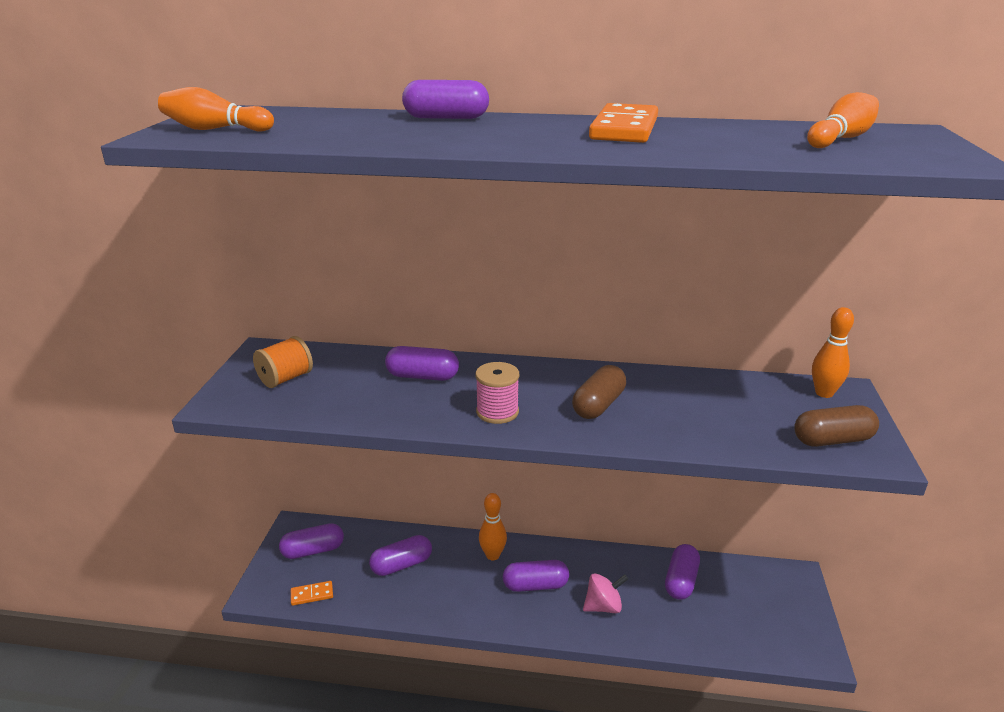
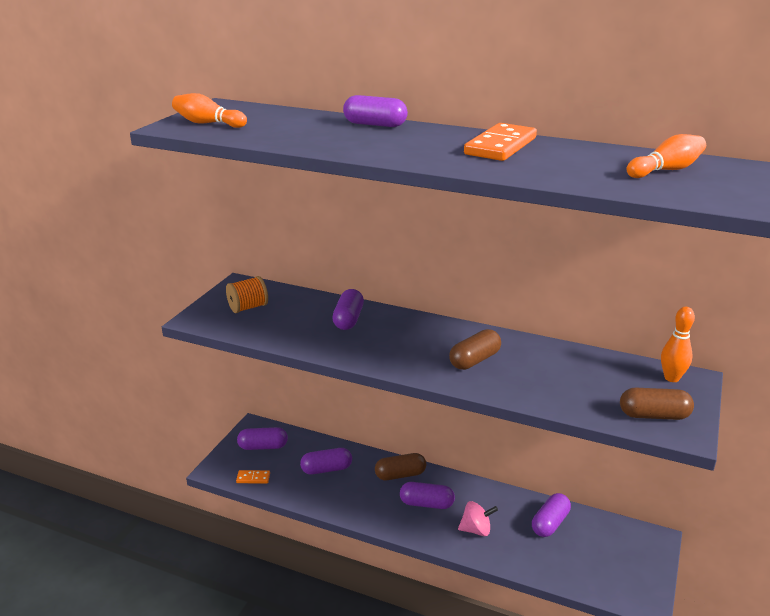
camera: 15 degrees right, 0 degrees up
purple capsule [385,346,459,381] -> purple capsule turned 75 degrees clockwise [332,289,364,330]
pink spool [476,362,519,424] -> none
orange bowling pin [479,493,507,560] -> brown capsule [375,453,426,480]

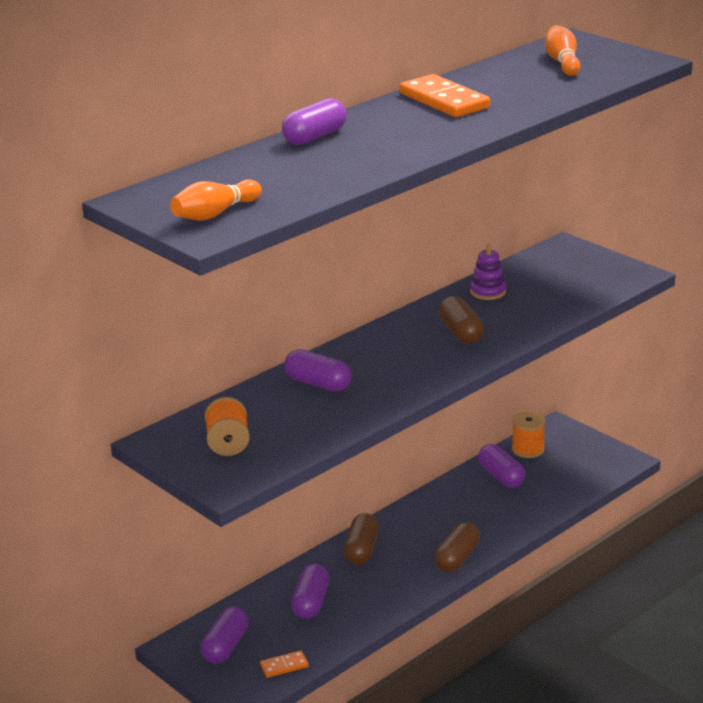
camera: 65 degrees left, 0 degrees up
orange domino [236,470,270,484] -> orange domino turned 45 degrees clockwise [260,650,309,678]
purple capsule [400,482,455,509] -> none
pink spinning top [458,501,498,536] -> none
brown capsule [620,388,694,420] -> brown capsule moved to [435,522,480,572]
orange bowling pin [661,307,695,382] -> none
none -> purple stacking toy [470,244,506,300]
none -> orange spool [512,411,546,458]

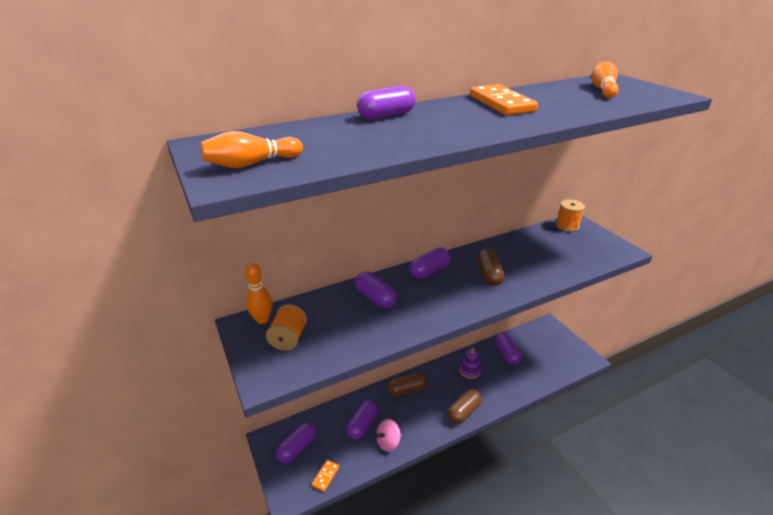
camera: 15 degrees right, 5 degrees up
orange domino [260,650,309,678] -> orange domino turned 60 degrees counterclockwise [312,460,339,492]
brown capsule [344,513,379,565] -> brown capsule turned 45 degrees clockwise [387,372,428,397]
purple stacking toy [470,244,506,300] -> purple stacking toy moved to [459,348,481,379]
orange spool [512,411,546,458] -> orange spool moved to [556,200,585,232]
none -> orange bowling pin [245,263,272,324]
none -> pink spinning top [374,419,401,452]
none -> purple capsule [410,248,451,279]

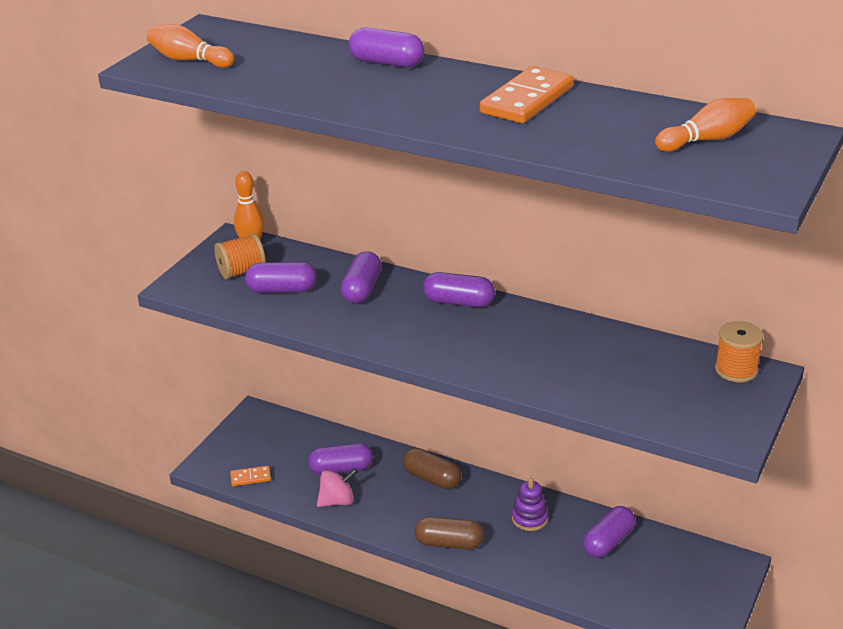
camera: 55 degrees right, 0 degrees up
purple capsule [276,422,316,463] -> purple capsule moved to [245,262,317,293]
pink spinning top [374,419,401,452] -> pink spinning top turned 135 degrees clockwise [317,468,358,507]
brown capsule [477,248,505,286] -> none

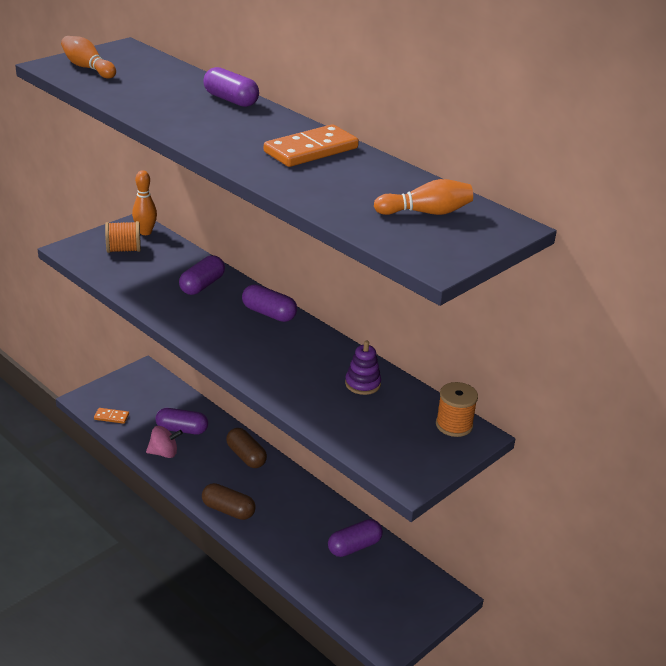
camera: 15 degrees right, 0 degrees up
purple capsule [245,262,317,293] -> none
purple stacking toy [512,478,548,531] -> purple stacking toy moved to [345,340,381,395]

